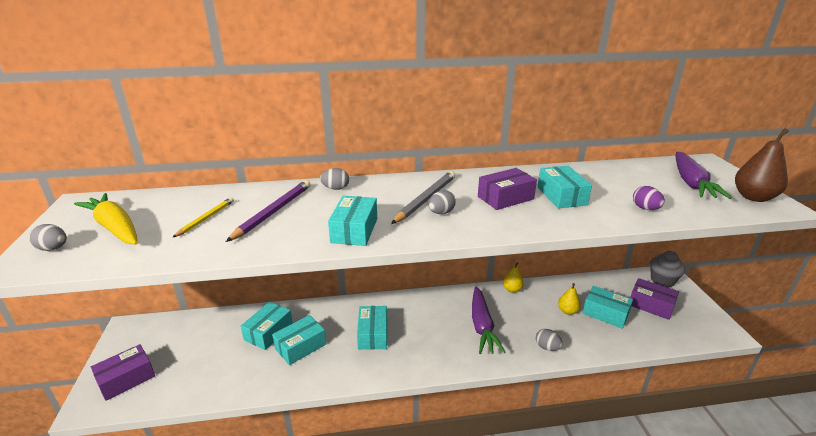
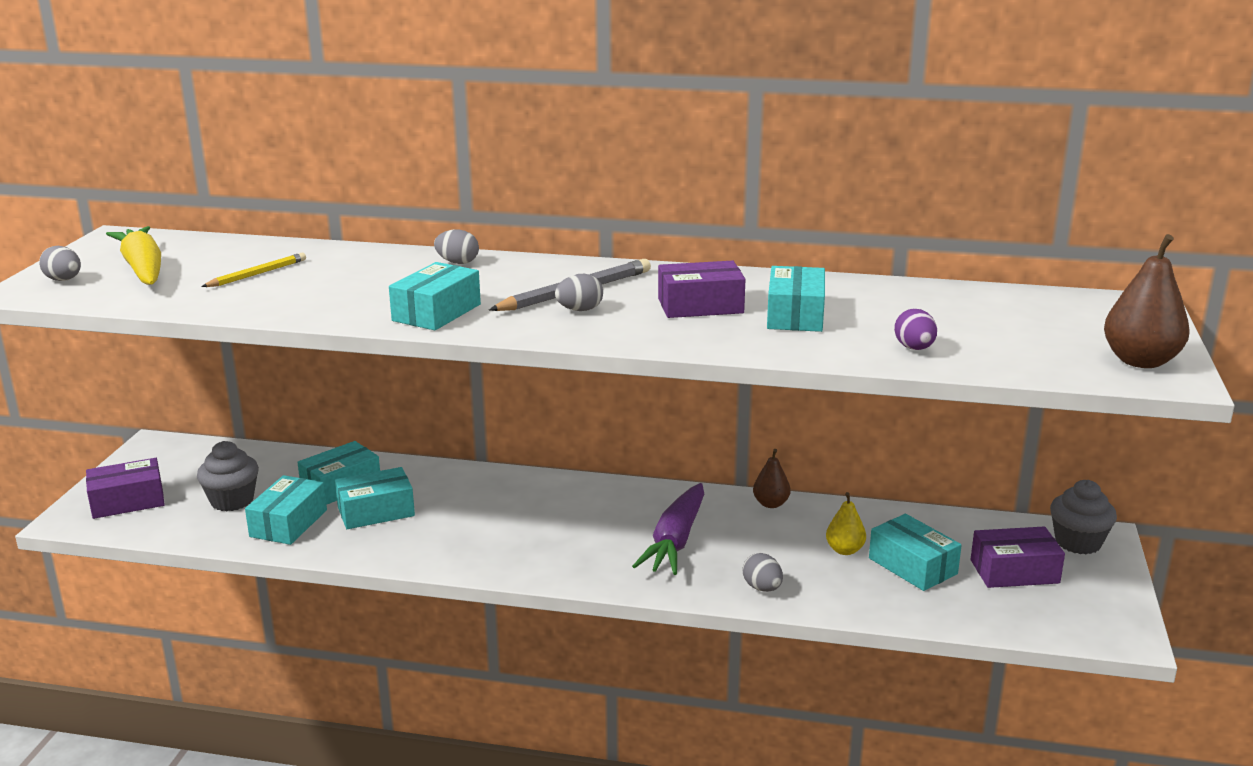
camera: 20 degrees right, 5 degrees down
purple pencil [226,180,311,242] -> none
turquoise box [357,306,387,350] -> turquoise box moved to [245,475,327,545]
yellow pear [503,262,524,293] -> brown pear [753,449,791,508]
purple box [630,278,679,320] -> purple box turned 60 degrees counterclockwise [970,526,1065,588]
purple carrot [676,152,732,199] -> none
none -> grey cupcake [197,441,259,511]

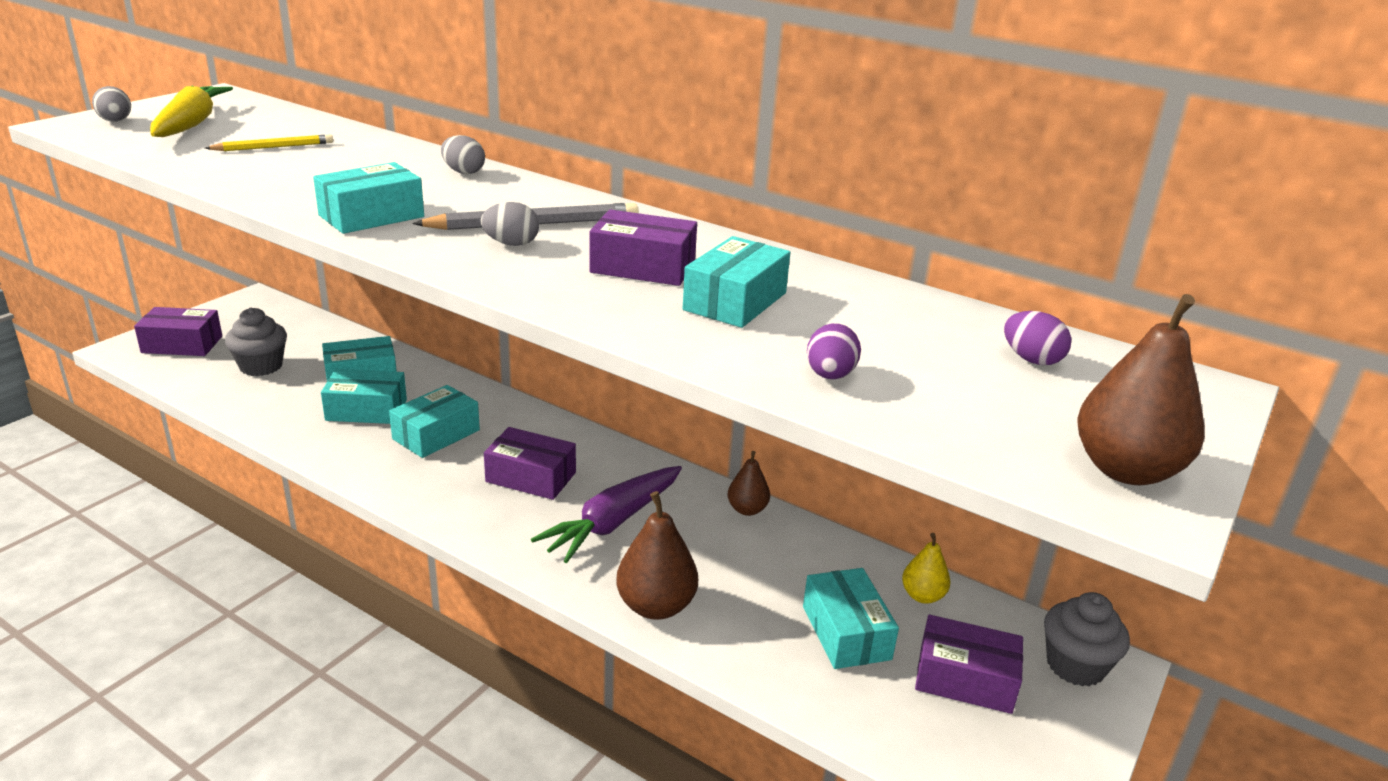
camera: 20 degrees right, 5 degrees up
turquoise box [245,475,327,545] -> turquoise box moved to [389,385,480,458]
grey egg [743,553,783,592] -> brown pear [616,491,698,620]
yellow pear [826,492,866,555] -> yellow pear moved to [902,533,950,604]
none -> purple box [484,427,576,500]
none -> purple egg [1004,311,1071,365]

